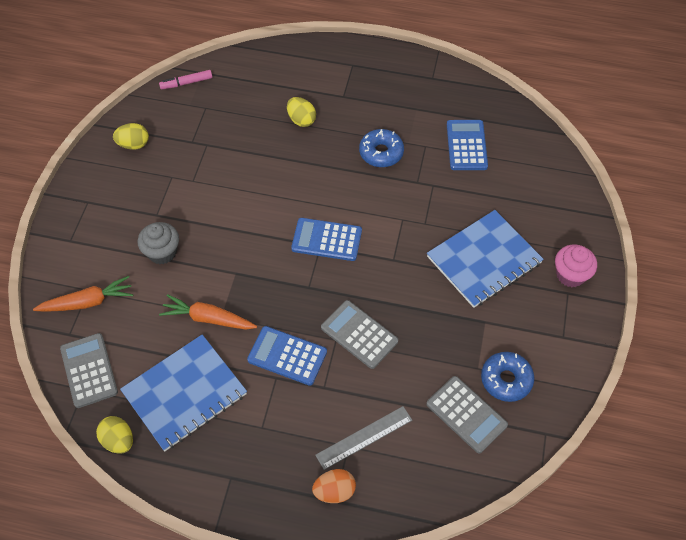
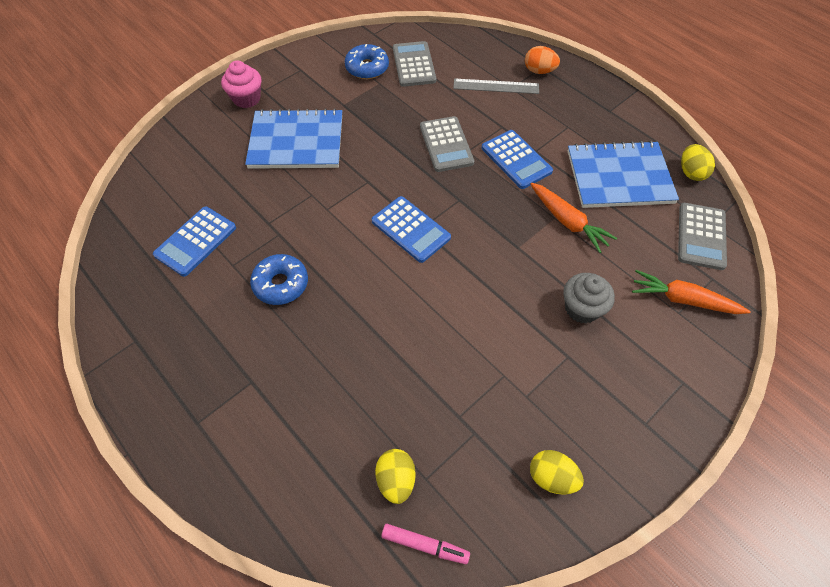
camera: 145 degrees left, 0 degrees up
yellow egg [287,97,316,127] -> yellow egg moved to [375,449,416,504]

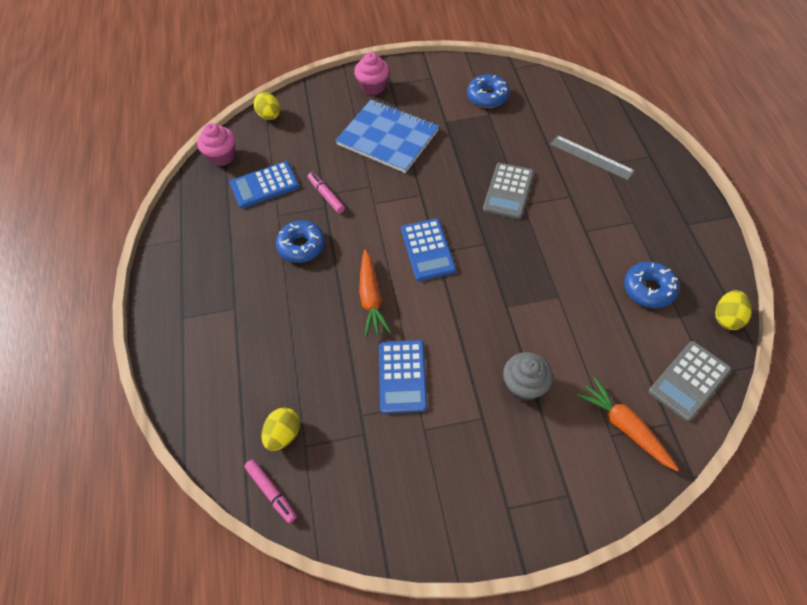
camera: 35 degrees right, 0 degrees up
grey calculator [393,41,436,87] -> none
blue calculator [482,130,553,189] -> blue calculator moved to [379,340,427,414]
orange egg [525,46,560,74] -> none
orange carrot [530,183,617,253] -> orange carrot moved to [359,250,391,337]
yellow egg [530,450,584,495] -> yellow egg moved to [253,92,280,120]
blue notebook [568,140,679,208] -> blue donut [624,262,679,308]
none -> pink cupcake [197,123,235,166]
none -> pink marker [308,172,345,213]

